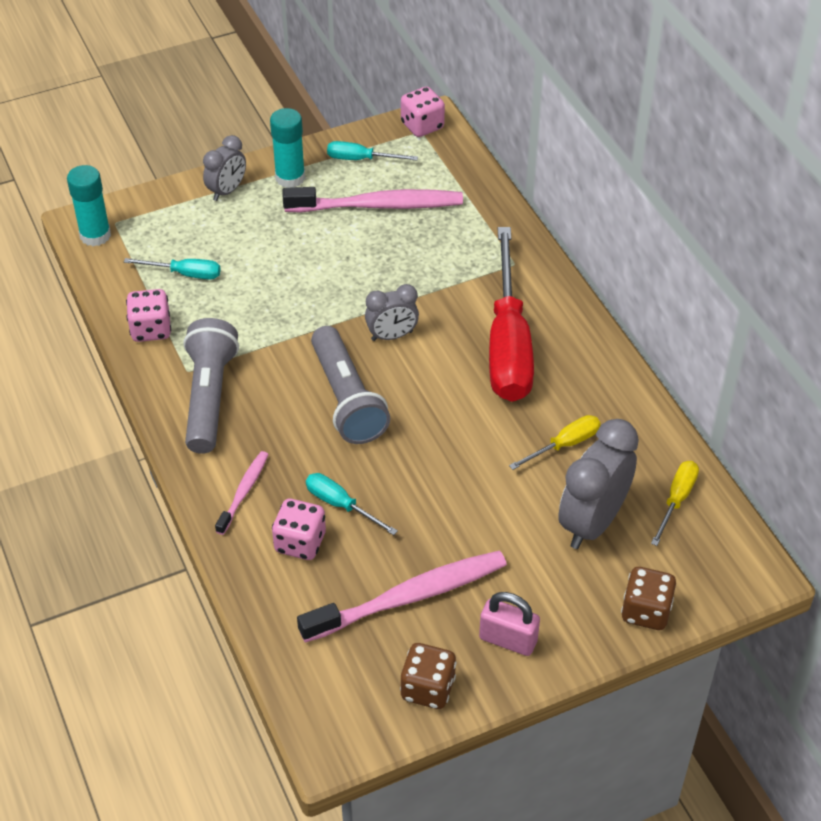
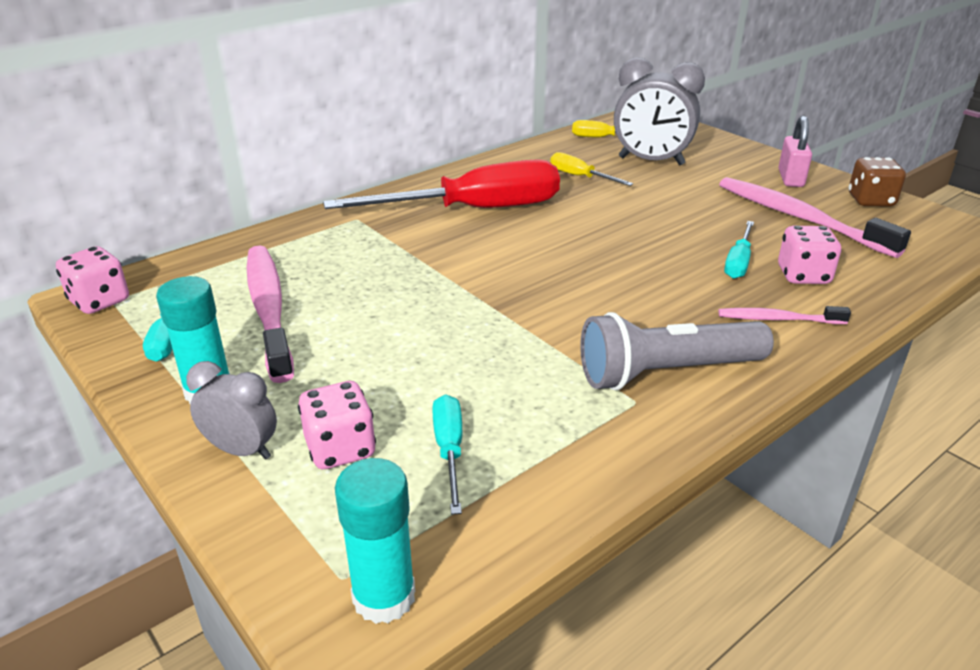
camera: 105 degrees left, 15 degrees down
pink dice [126,289,171,342] -> pink dice moved to [298,381,376,469]
grey flashlight [311,326,390,444] -> none
grey clock [365,284,419,341] -> none
brown dice [621,567,676,630] -> none

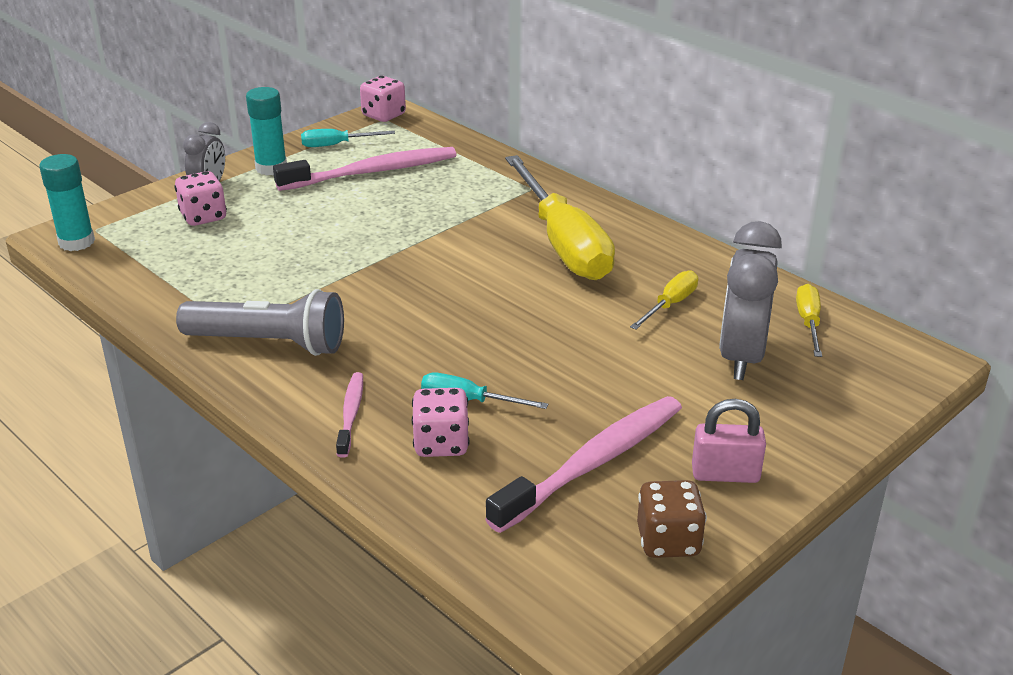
camera: 85 degrees right, 0 degrees up
red screwdriver [323,159,560,209] -> yellow screwdriver [505,155,615,280]
turquoise screwdriver [433,394,462,515] -> none
grey flashlight [580,312,774,391] -> grey flashlight turned 120 degrees clockwise [176,289,344,356]

